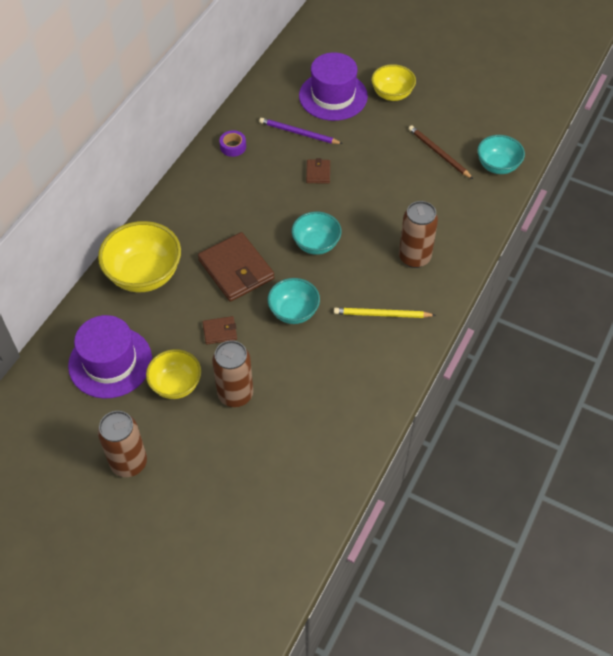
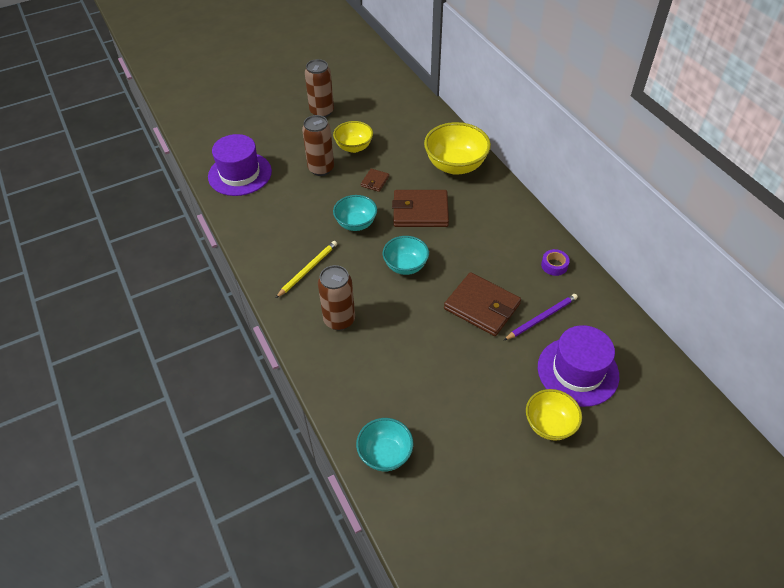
camera: 125 degrees right, 5 degrees down
purple hat [68,315,152,399] -> purple hat moved to [208,134,272,196]
brown wallet [306,158,330,184] -> brown wallet [444,272,521,336], size x2.09
brown pencil [408,125,473,179] -> none

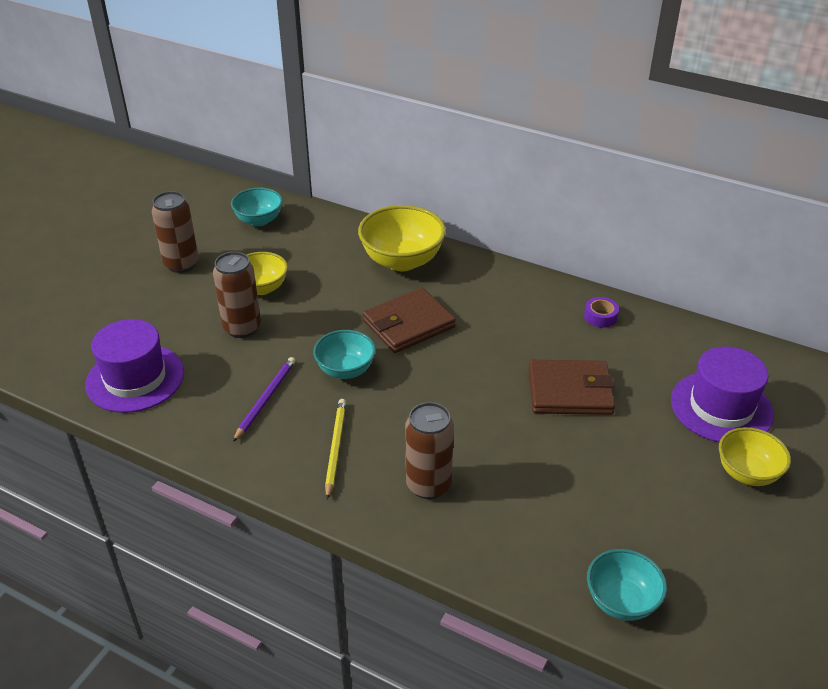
camera: 35 degrees left, 10 degrees down
brown wallet [361,169,389,192] -> none
turquoise bowl [383,236,429,275] -> turquoise bowl moved to [231,188,283,227]
purple pencil [504,294,578,340] -> purple pencil moved to [233,357,296,442]

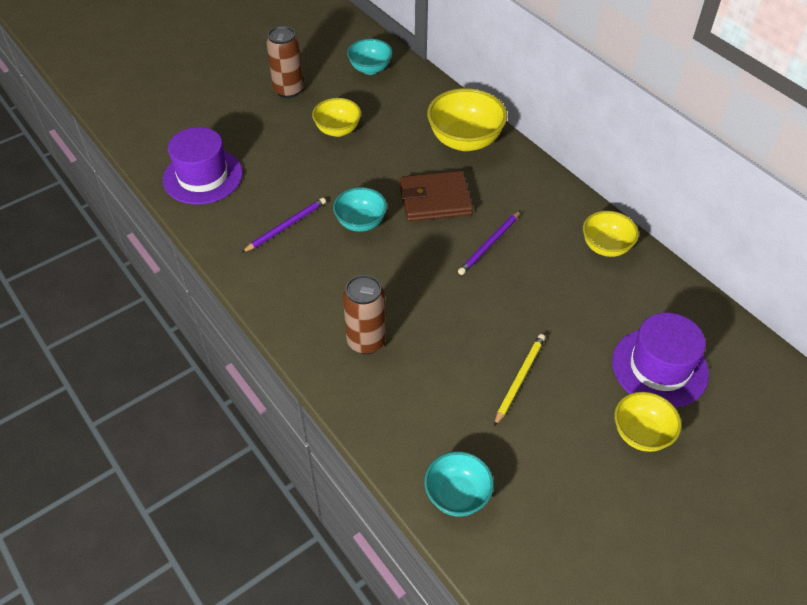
camera: 25 degrees right, 10 degrees up
brown can [213,252,261,338] -> none
yellow pencil [325,399,346,500] -> yellow pencil moved to [494,334,545,426]
brown wallet [528,360,615,415] -> none
purple tape [584,297,619,328] -> yellow bowl [583,211,639,257]
none -> purple pencil [458,210,521,275]

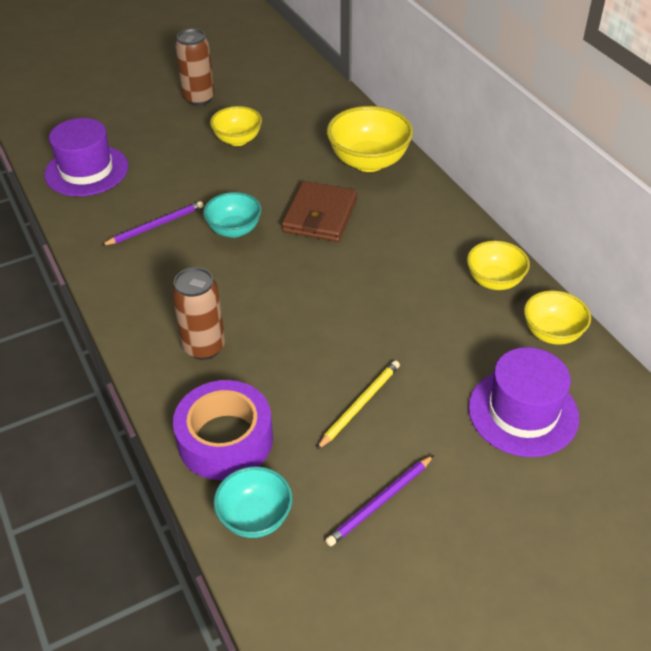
camera: 10 degrees right, 5 degrees down
turquoise bowl [347,39,393,75] -> none
brown wallet [400,171,473,222] -> brown wallet turned 75 degrees counterclockwise [282,181,357,242]
purple pencil [458,210,521,275] -> purple pencil moved to [326,455,434,546]
yellow bowl [614,392,682,452] -> yellow bowl moved to [524,290,591,345]
none -> purple tape [173,380,273,480]

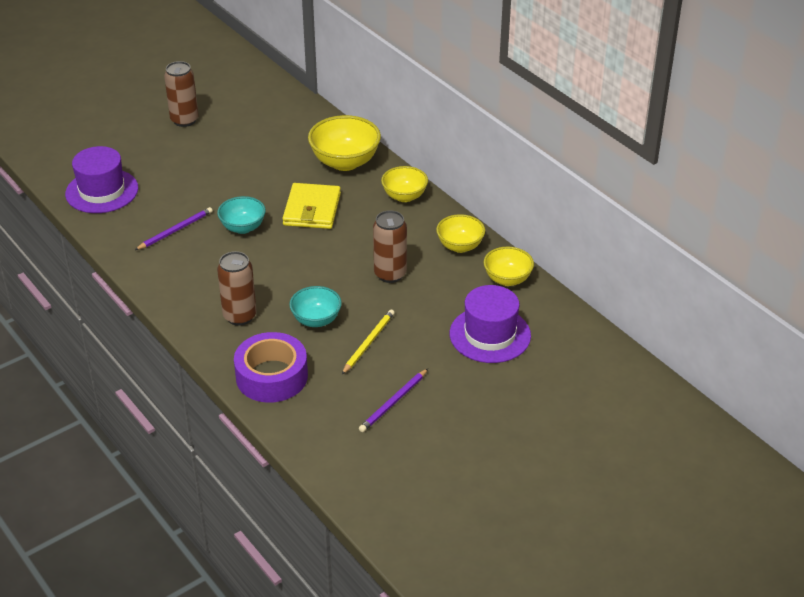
camera: 10 degrees left, 5 degrees down
yellow bowl [210,106,262,146] -> yellow bowl moved to [381,166,428,202]
turquoise bowl [214,466,293,538] -> turquoise bowl moved to [289,286,342,327]
brown wallet [282,181,357,242] -> yellow wallet [282,183,341,229]
none -> brown can [373,210,407,283]

